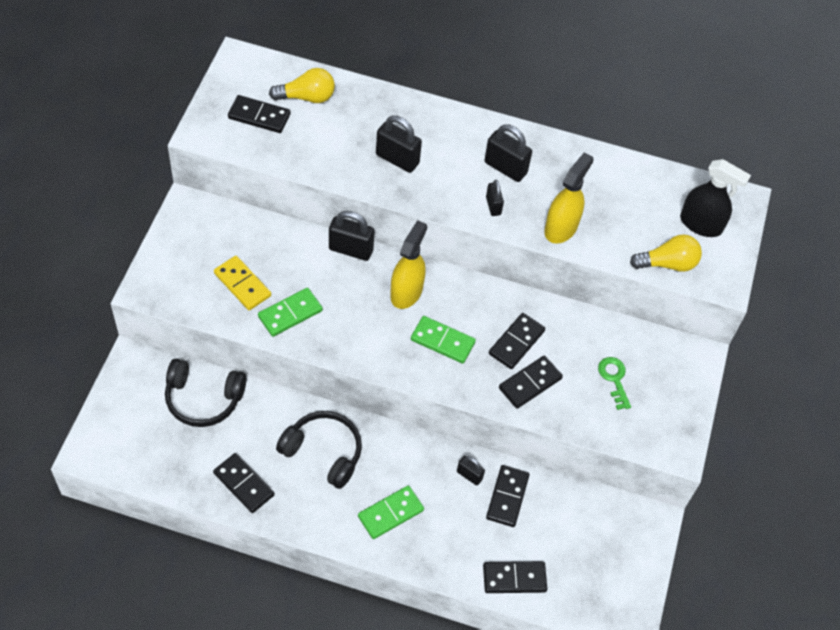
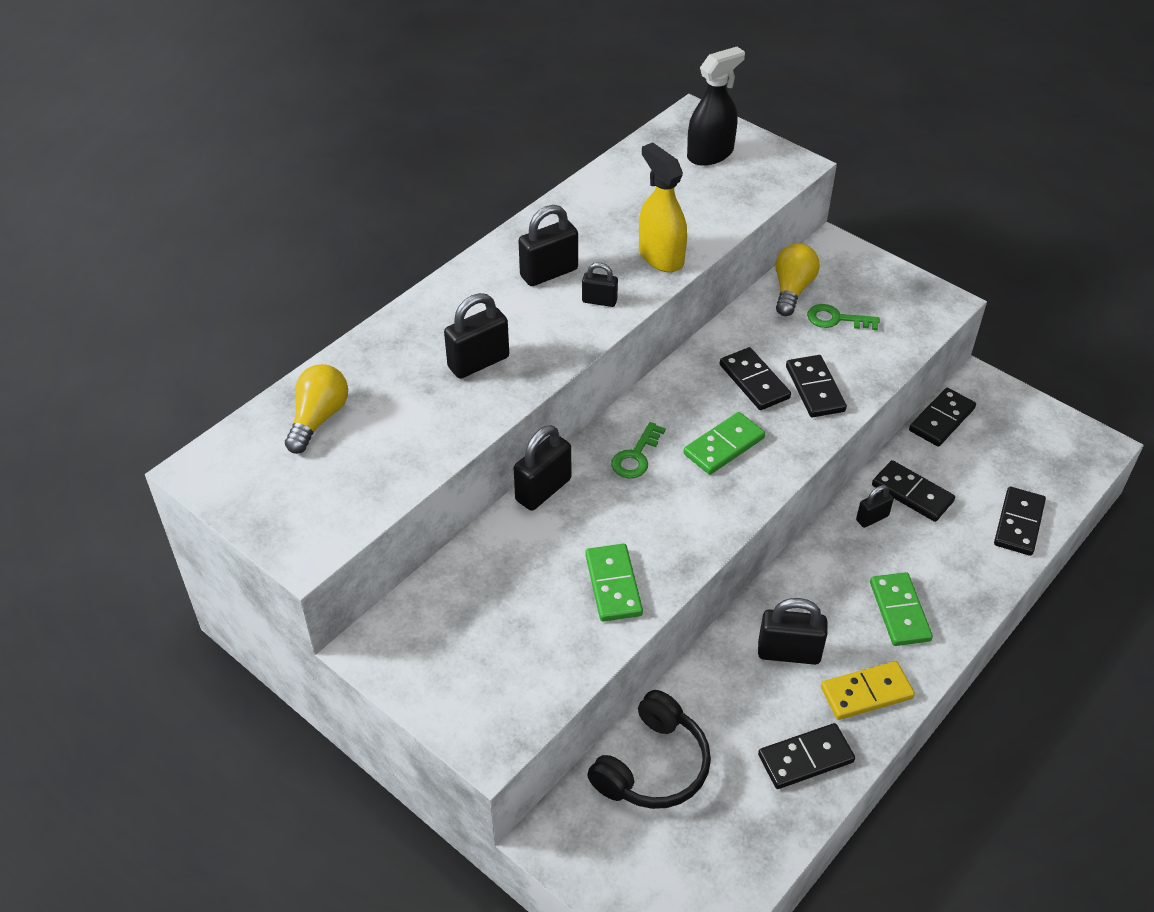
camera: 60 degrees left, 10 degrees down
yellow domino [214,256,271,310] -> yellow domino moved to [821,661,915,720]
black domino [228,95,291,133] -> black domino moved to [909,388,976,447]
black headphones [276,411,362,489] -> black padlock [758,598,827,665]
yellow spray bottle [390,220,427,309] -> green key [611,422,666,478]
yellow light bulb [630,234,702,272] -> yellow light bulb moved to [776,243,820,316]

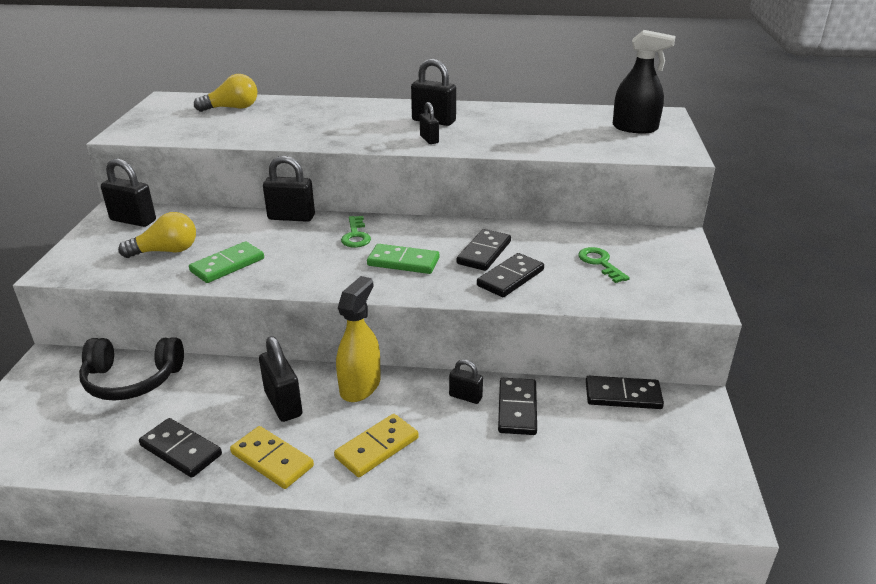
camera: 55 degrees right, 15 degrees down
black padlock [444,293,509,379] -> black padlock moved to [101,159,156,227]
green key [611,422,666,478] -> green key turned 90 degrees counterclockwise [341,216,371,248]
yellow spray bottle [639,142,687,272] -> yellow spray bottle moved to [336,276,381,402]
yellow light bulb [776,243,820,316] -> yellow light bulb moved to [118,212,196,258]
green domino [870,572,933,646] -> yellow domino [334,414,419,477]
black domino [994,487,1046,556] -> none

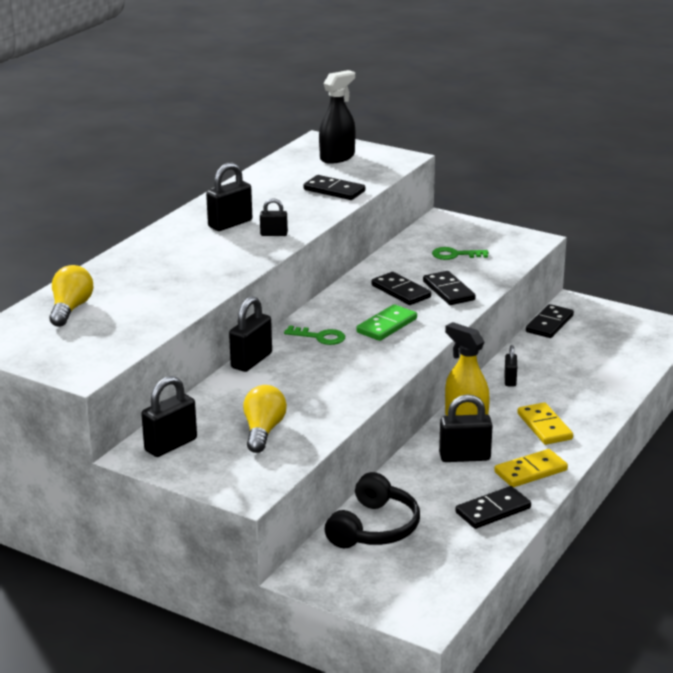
camera: 65 degrees left, 5 degrees down
green domino [189,241,264,283] -> none
black padlock [449,359,483,404] -> black padlock turned 45 degrees counterclockwise [504,345,517,387]
black domino [498,378,537,435] -> black domino moved to [303,175,365,200]

